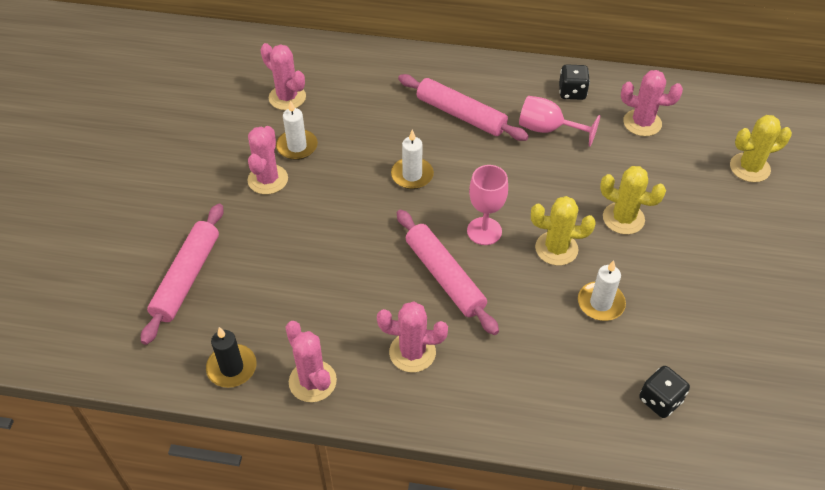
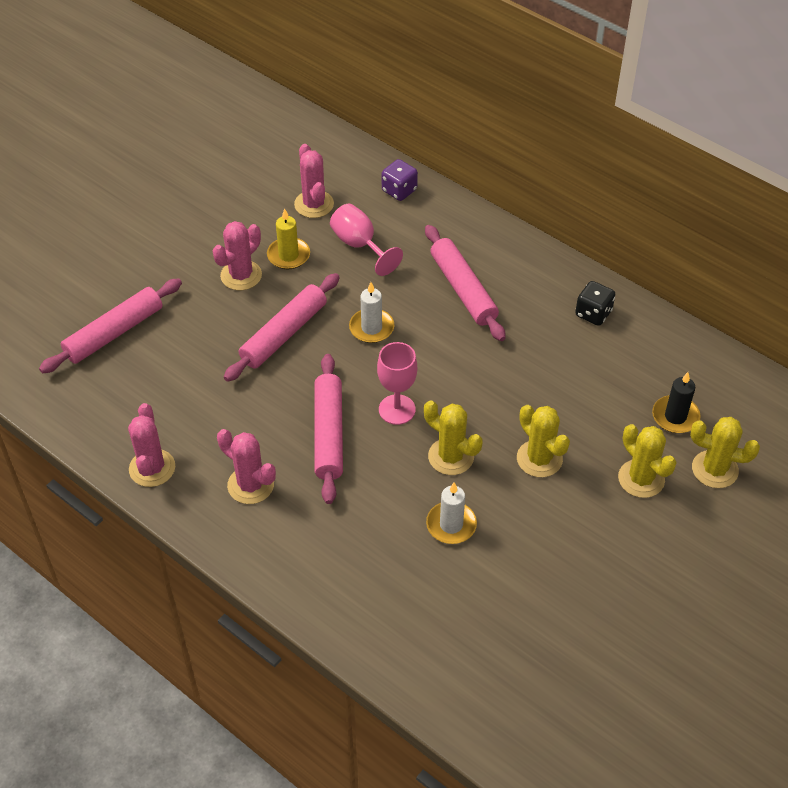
camera: 30 degrees right, 0 degrees up
black candle [206,327,257,388] -> black candle moved to [652,372,701,433]
white candle [276,100,318,160] -> yellow candle [267,208,310,269]
pink goblet [519,96,600,147] -> pink goblet moved to [330,204,403,276]
pink cactus [621,70,683,136] -> none
black dice [639,366,690,418] -> none
none -> pink rolling pin [224,273,340,382]
none -> purple dice [382,159,418,201]
none -> yellow cactus [618,424,677,498]

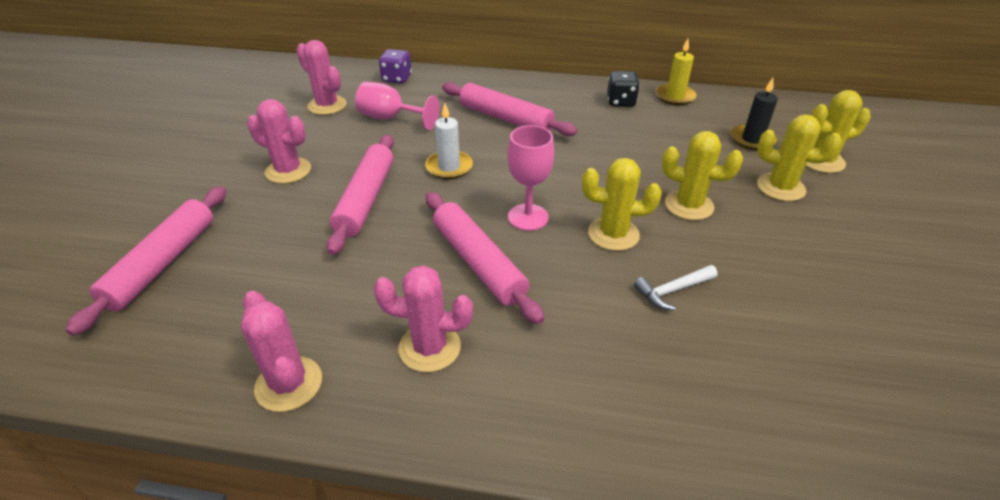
camera: 30 degrees left, 10 degrees down
pink cactus [212,221,262,290] -> pink cactus turned 75 degrees counterclockwise [247,99,311,184]
yellow candle [267,208,310,269] -> yellow candle moved to [656,39,697,105]
white candle [426,482,477,544] -> white hammer [634,265,718,311]

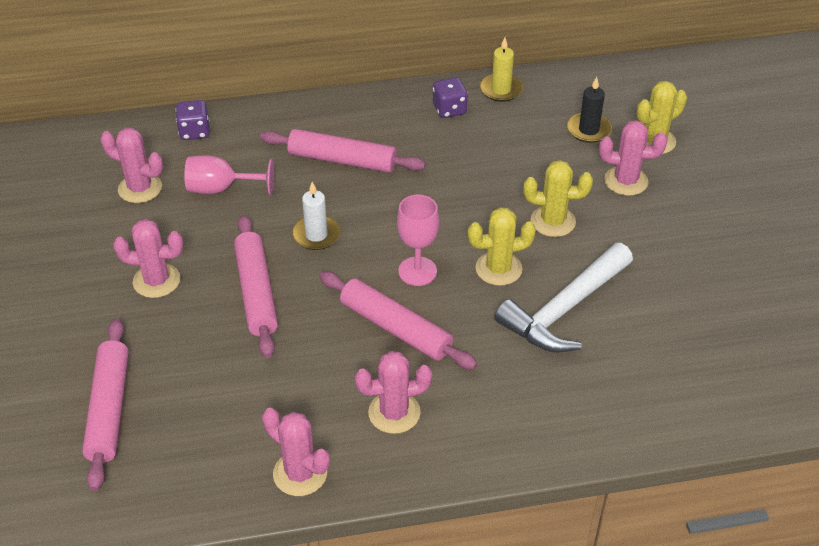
camera: 20 degrees left, 5 degrees up
black dice [607,71,640,107] -> purple dice [433,77,468,118]
white hammer [634,265,718,311] -> white hammer [495,243,633,352], size x2.22
yellow cactus [757,115,842,201] -> pink cactus [599,120,667,196]

